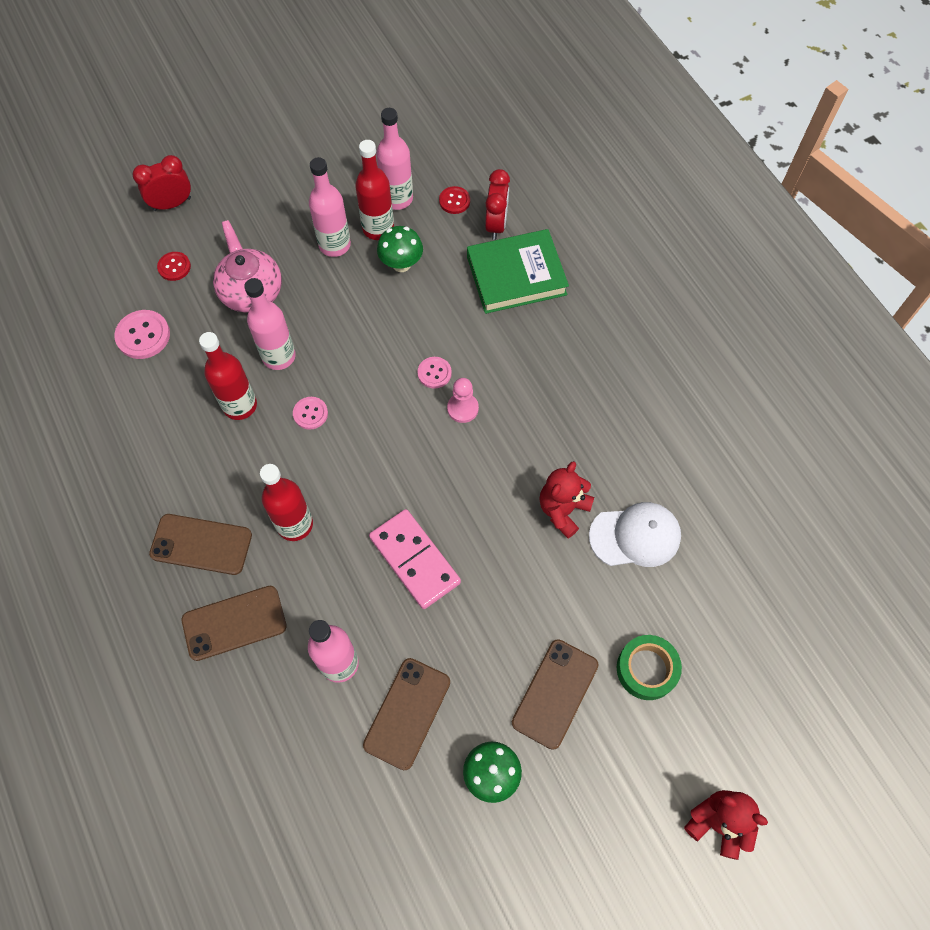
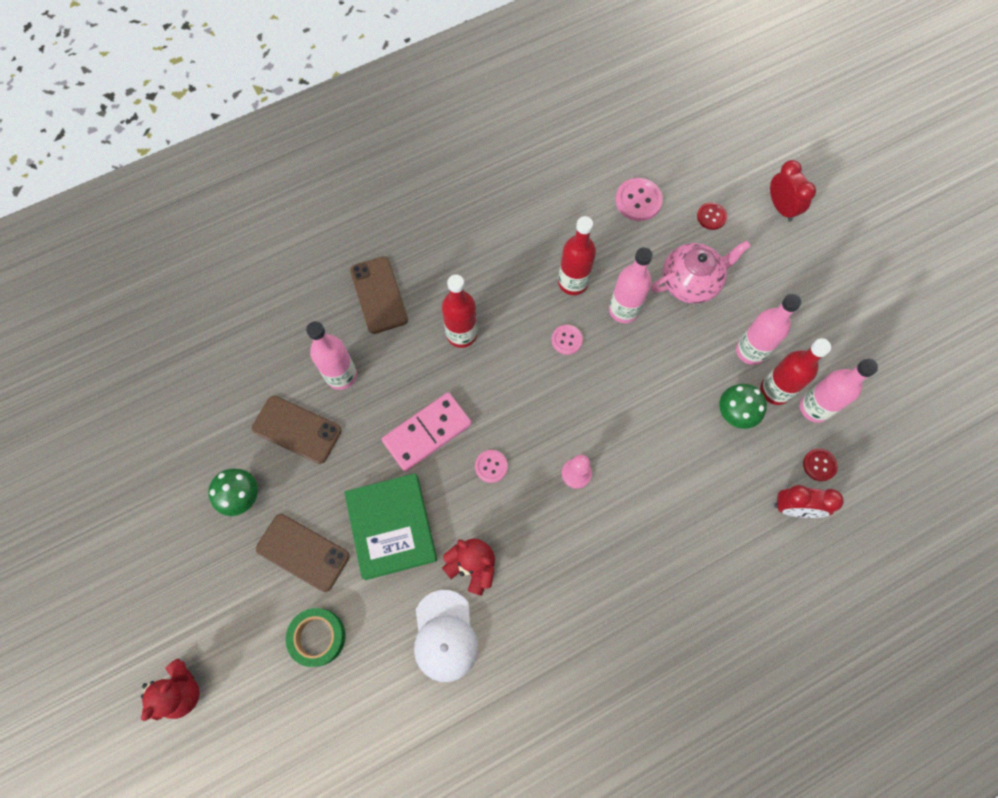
camera: 90 degrees right, 5 degrees up
brown phone [149,514,252,575] -> none
pink button [418,357,452,388] -> pink button moved to [475,450,508,483]
green book [467,229,569,314] -> green book moved to [344,473,437,580]

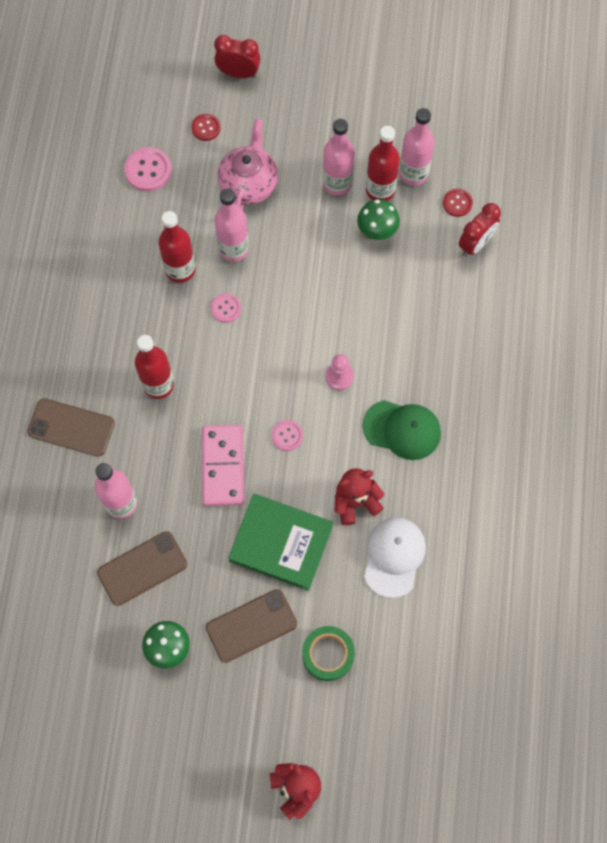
camera: 55 degrees left, 0 degrees up
white cap [414,590,478,682] -> white cap turned 105 degrees counterclockwise [364,517,426,598]
none -> green cap [362,400,441,460]

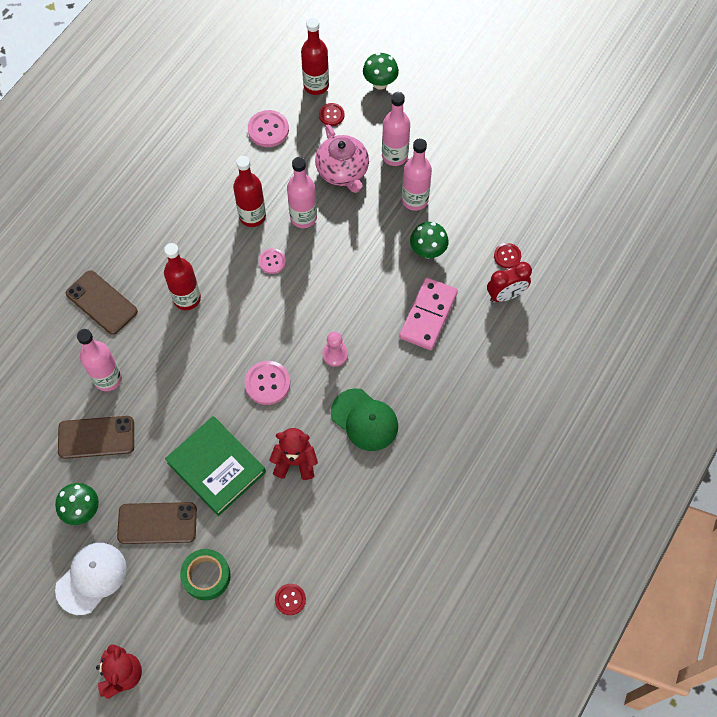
camera: 25 degrees right, 5 degrees down
pink domino [202,425,244,506] -> pink domino moved to [399,277,458,350]
red clock [214,35,260,78] -> green mushroom [363,52,399,90]
pink teapot [217,119,278,210] -> pink teapot turned 120 degrees clockwise [315,125,369,193]
pink button [272,420,303,451] -> pink button [245,361,290,405], size x1.59
white cap [364,517,426,598] -> white cap moved to [55,543,127,615]
red bottle [366,126,400,201] -> red bottle moved to [301,18,329,95]
pink bottle [399,108,435,186] -> pink bottle moved to [382,92,410,166]
none -> red button [275,584,306,615]

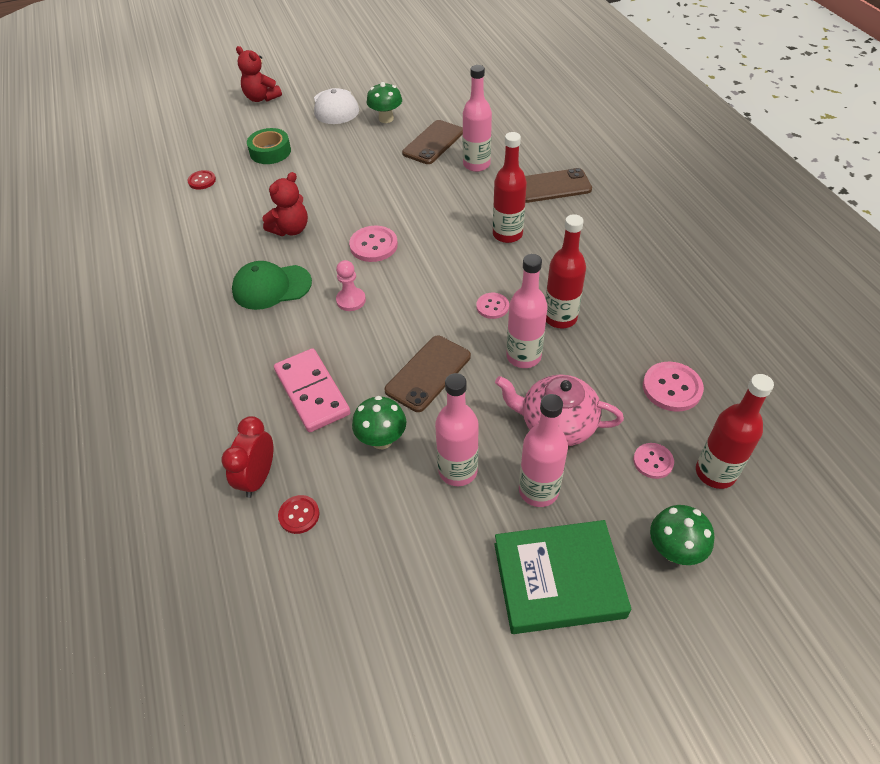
camera: 130 degrees right, 15 degrees down
brown phone [117,502,197,544] -> brown phone moved to [384,336,471,412]
green book [165,416,266,516] -> green book moved to [494,520,632,634]
red button [319,103,344,126] -> pink button [633,443,674,479]

